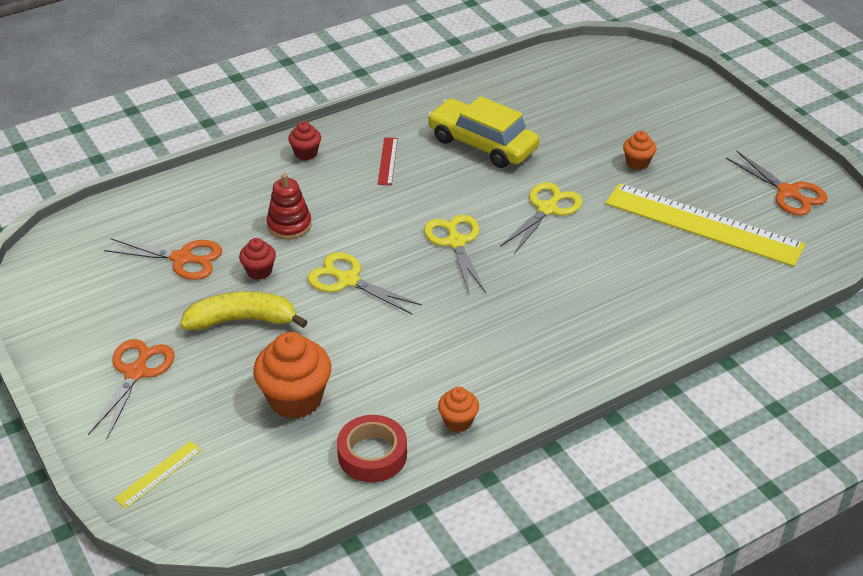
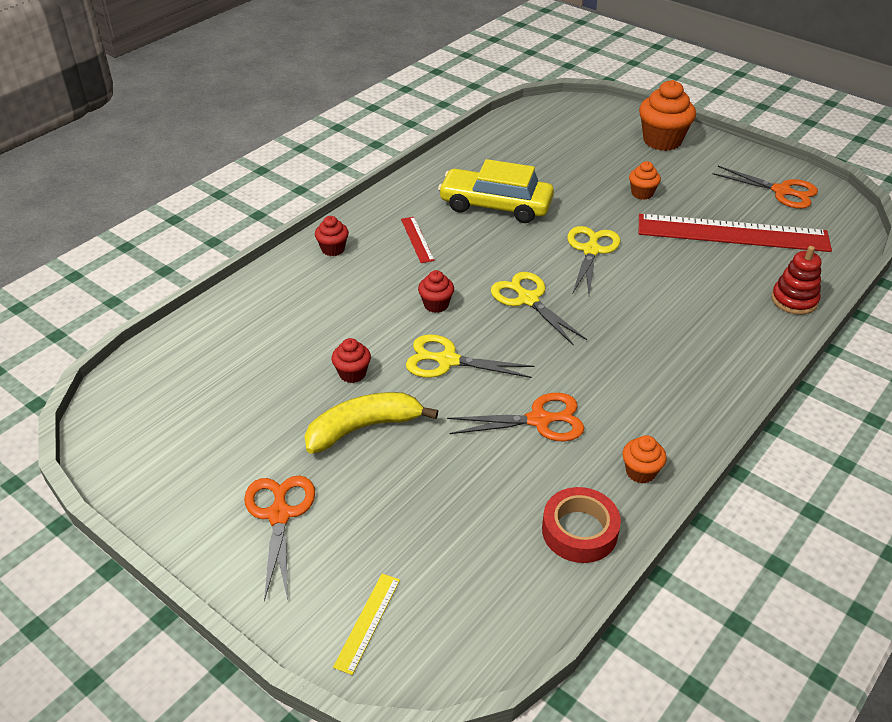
camera: 20 degrees left, 0 degrees up
orange scissors [104,238,222,280] -> orange scissors moved to [447,393,584,441]
orange cupcake [253,332,331,419] -> orange cupcake moved to [639,80,696,151]
red stacking toy [267,173,312,240] -> red stacking toy moved to [771,246,821,315]
yellow ruler [605,183,805,267] -> red ruler [639,214,832,252]
none -> red cupcake [418,270,454,313]

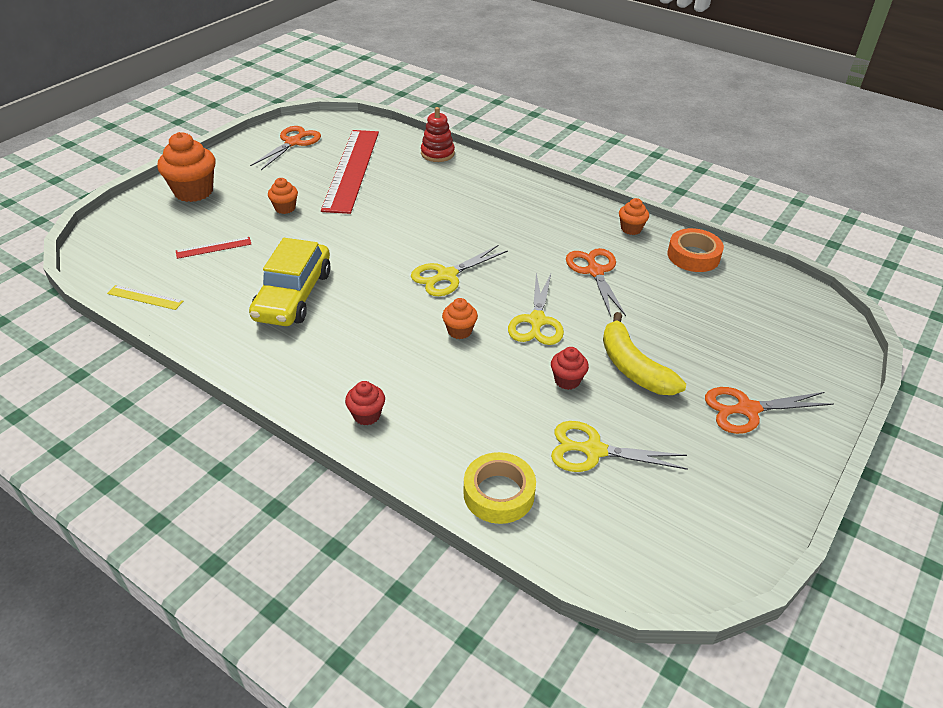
camera: 95 degrees left, 0 degrees up
yellow ruler [333,574,400,675] -> yellow ruler moved to [107,285,183,310]
red ruler [401,217,435,263] -> red ruler moved to [176,237,252,259]
red cupcake [418,270,454,313] -> orange cupcake [442,298,478,339]
red tape [542,487,621,563] -> orange tape [668,228,724,272]
yellow scissors [567,226,620,295] -> yellow scissors moved to [551,421,688,472]
none -> yellow tape [464,452,536,524]

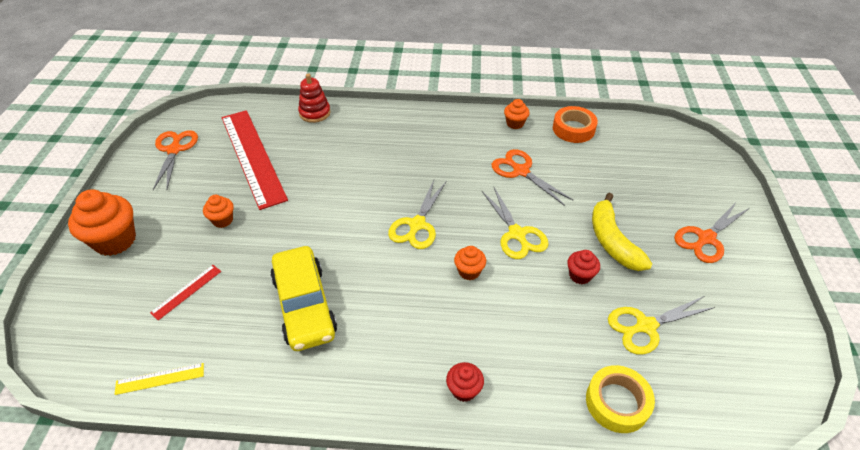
camera: 30 degrees left, 5 degrees up
yellow banana [603,312,686,395] -> yellow banana turned 45 degrees clockwise [592,193,652,271]

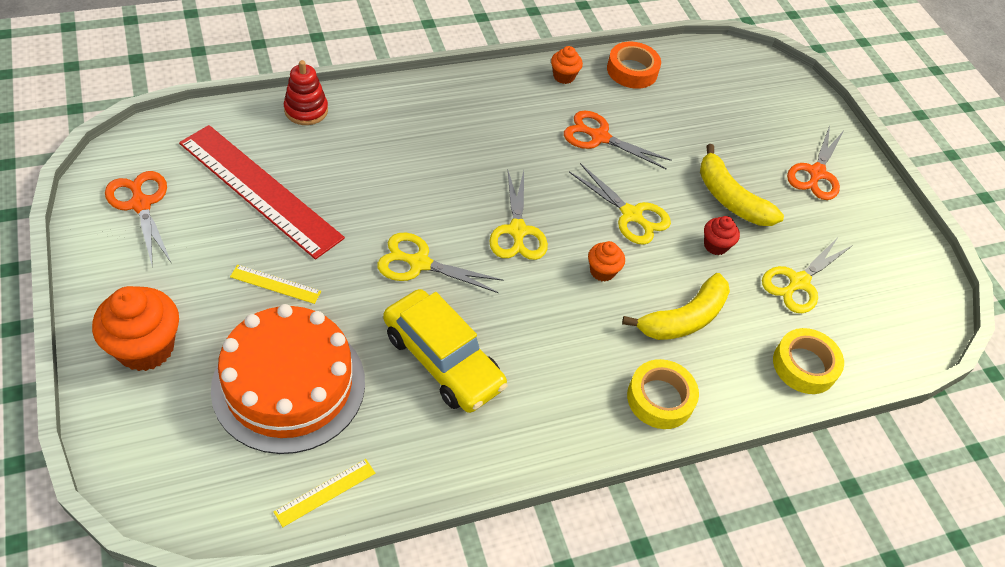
camera: 30 degrees left, 5 degrees up
red ruler [150,265,221,321] -> orange cake [211,304,365,454]
orange cupcake [203,195,234,228] -> yellow ruler [230,265,321,304]
red cupcake [446,362,484,402] -> yellow tape [627,359,699,429]
none -> yellow scissors [377,233,504,293]
none -> yellow banana [622,273,730,340]

